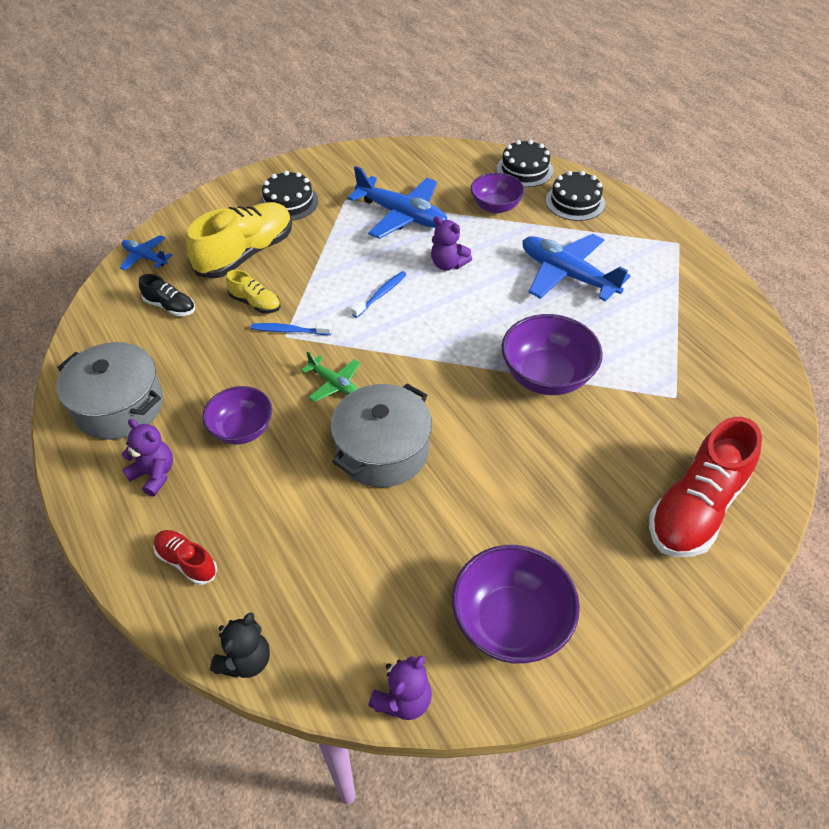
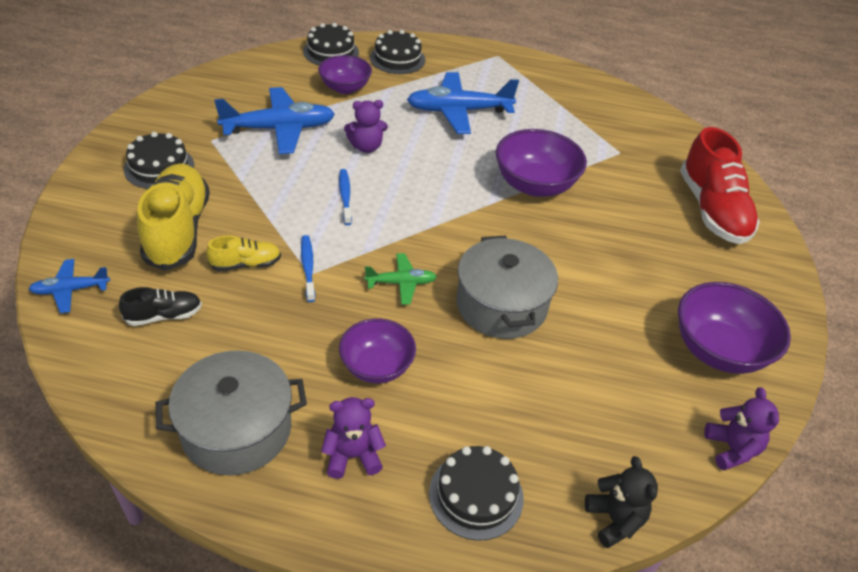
camera: 50 degrees left, 5 degrees down
red shoe [153,530,217,585] -> black cake [429,446,524,541]
blue toothbrush [251,323,332,335] -> blue toothbrush turned 120 degrees clockwise [301,235,315,302]

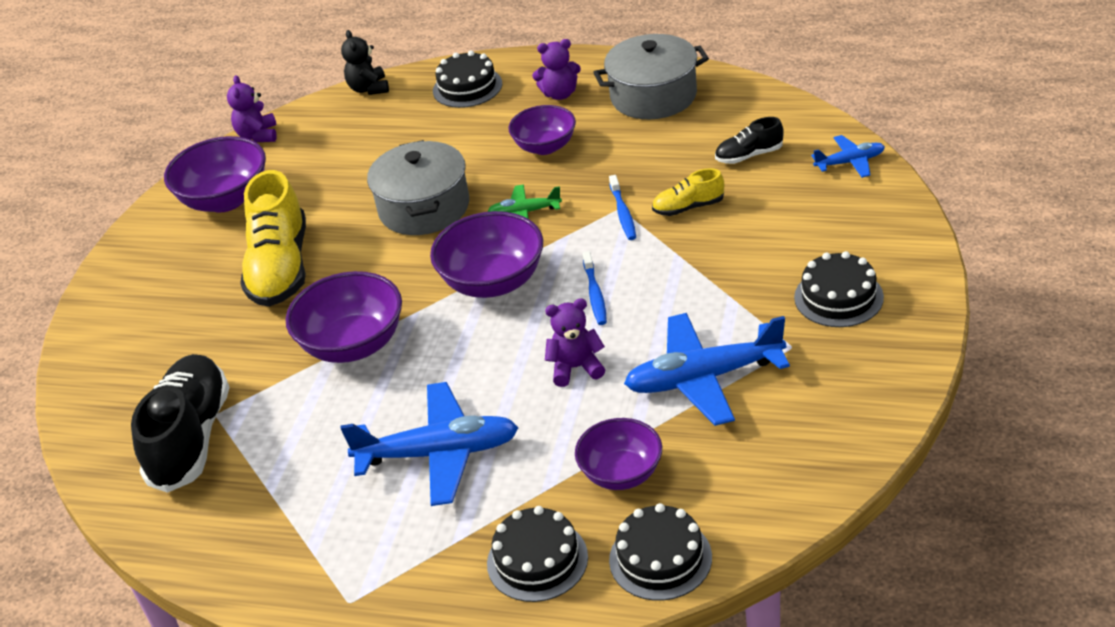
camera: 170 degrees left, 5 degrees down
yellow shoe [137,163,210,271] -> yellow shoe moved to [240,170,306,307]
red shoe [680,127,760,244] -> none
none -> black shoe [131,354,230,493]
none -> purple bowl [430,211,543,298]

